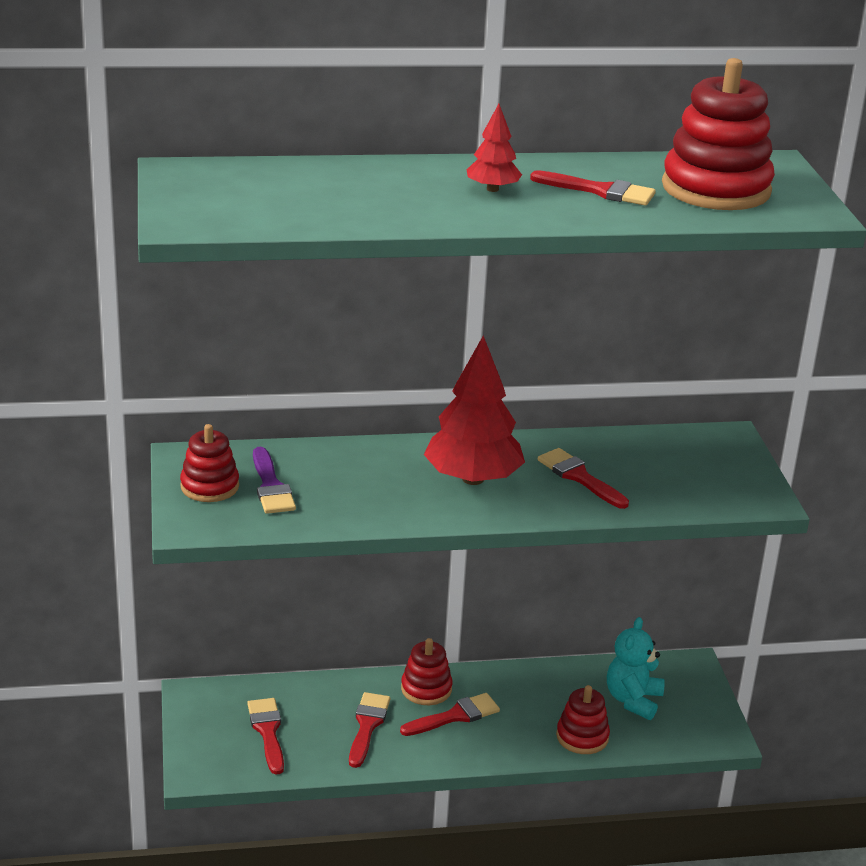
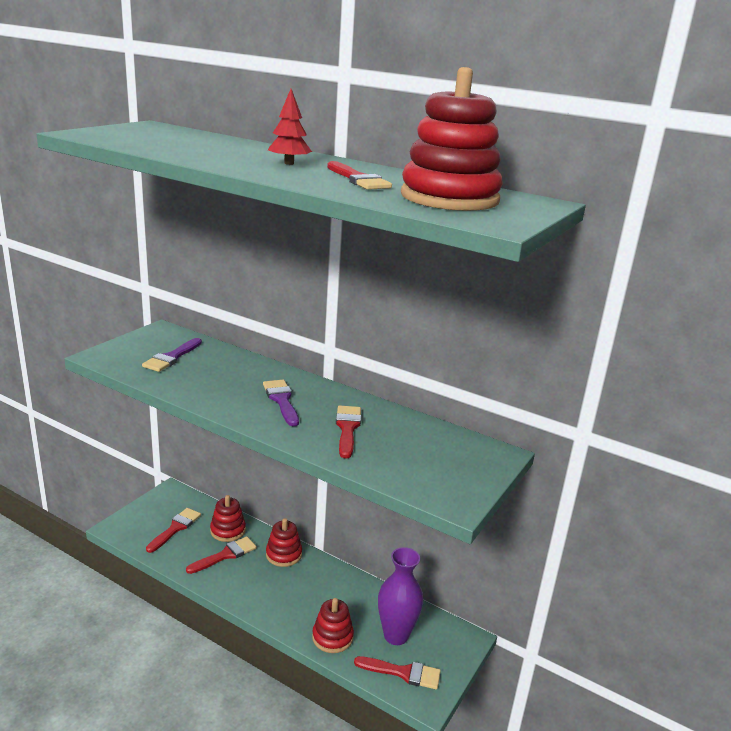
camera: 40 degrees right, 5 degrees down
red stacking toy [180,424,239,502] -> red stacking toy moved to [210,495,246,542]
red brush [400,693,500,736] -> red brush moved to [354,656,441,690]
red tree [424,335,525,485] -> purple brush [263,380,299,426]
turquoise teddy bear [607,617,665,720] -> purple vase [378,547,423,645]

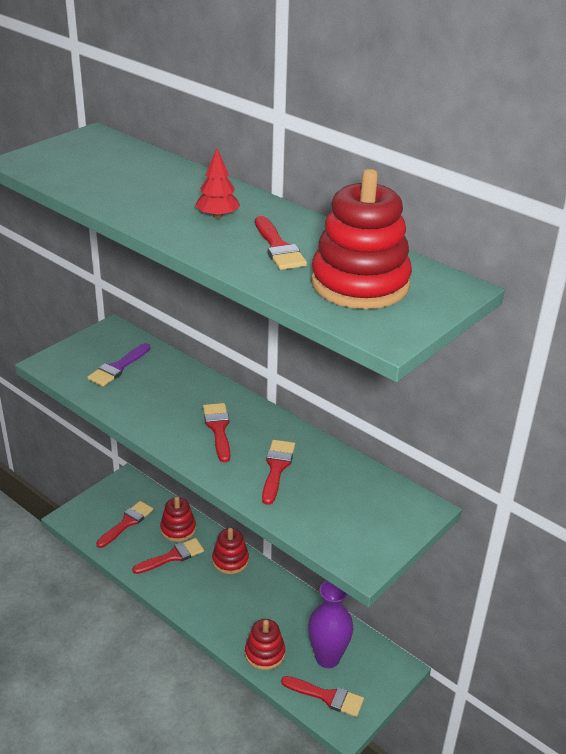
camera: 10 degrees right, 10 degrees up
purple brush [263,380,299,426] -> red brush [203,403,230,462]

